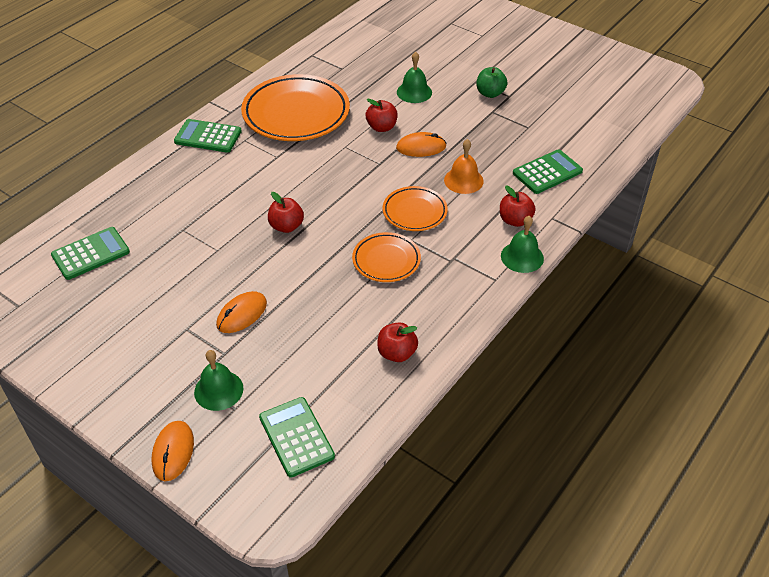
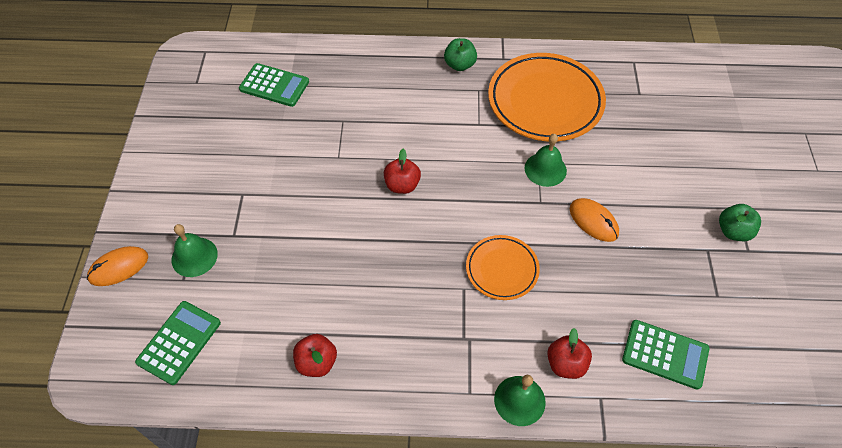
camera: 55 degrees right, 10 degrees up
green calculator [174,119,242,153] -> green apple [444,38,477,71]
orange mouse [216,291,267,333] -> none
orange plate [352,232,421,282] -> none
red apple [366,99,398,132] -> none
green bell [397,52,432,103] -> green bell moved to [525,134,567,187]
orange bell [444,139,484,194] -> none

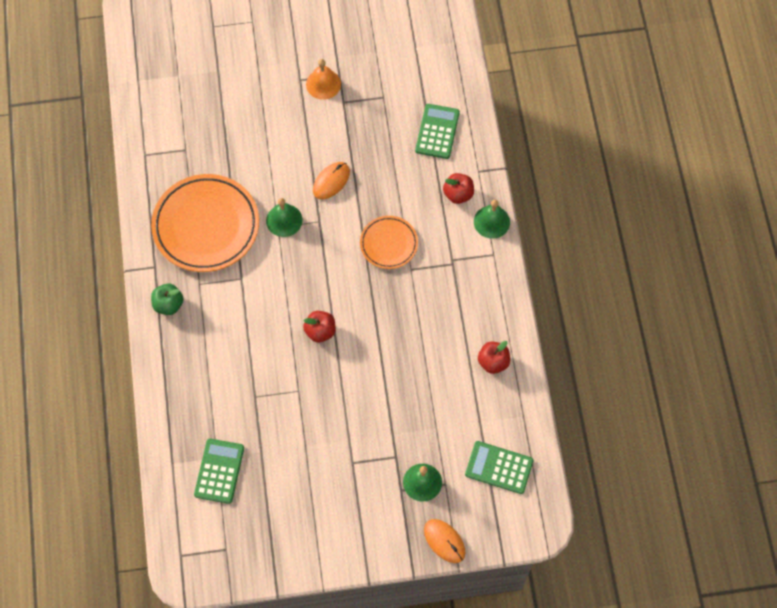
camera: 100 degrees left, 10 degrees up
green apple [719,204,761,241] -> orange bell [306,59,341,100]

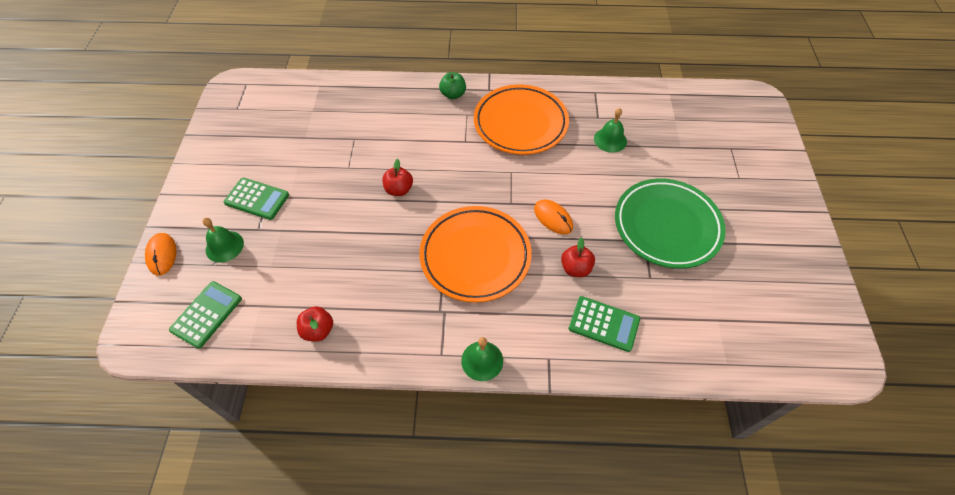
camera: 100 degrees right, 10 degrees down
green calculator [194,439,244,504] -> green calculator moved to [224,178,289,220]
green bell [266,198,303,237] -> green bell moved to [594,108,627,153]
orange bell [306,59,341,100] -> green plate [615,178,726,269]
orange plate [360,216,418,269] -> orange plate [419,206,532,303], size x1.85
orange mouse [424,519,465,563] -> orange mouse turned 75 degrees counterclockwise [145,233,176,276]
red apple [443,173,474,204] -> red apple moved to [561,237,595,277]

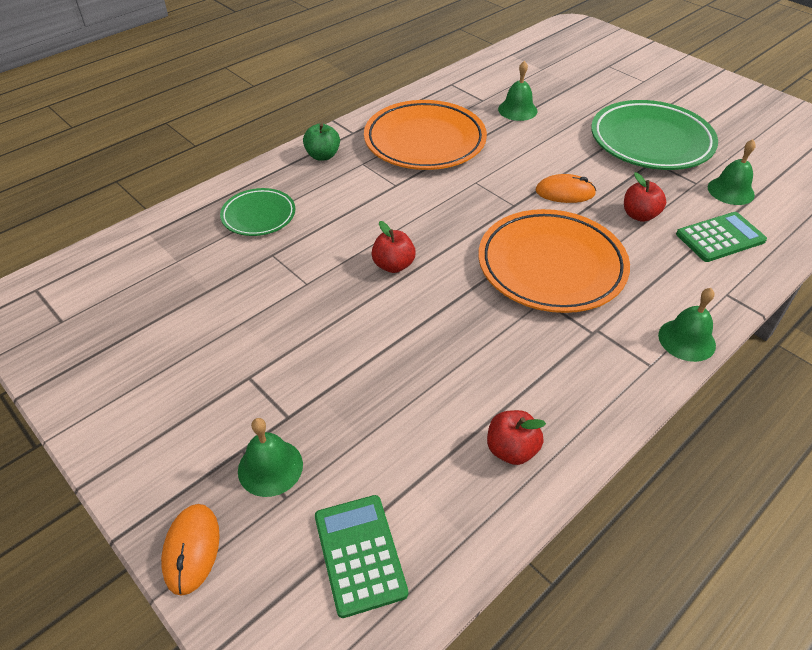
camera: 45 degrees left, 10 degrees down
orange mouse [145,233,176,276] -> orange mouse turned 60 degrees clockwise [161,504,220,596]
green calculator [224,178,289,220] -> none
none -> green plate [220,188,295,236]
none -> green bell [708,139,756,205]

